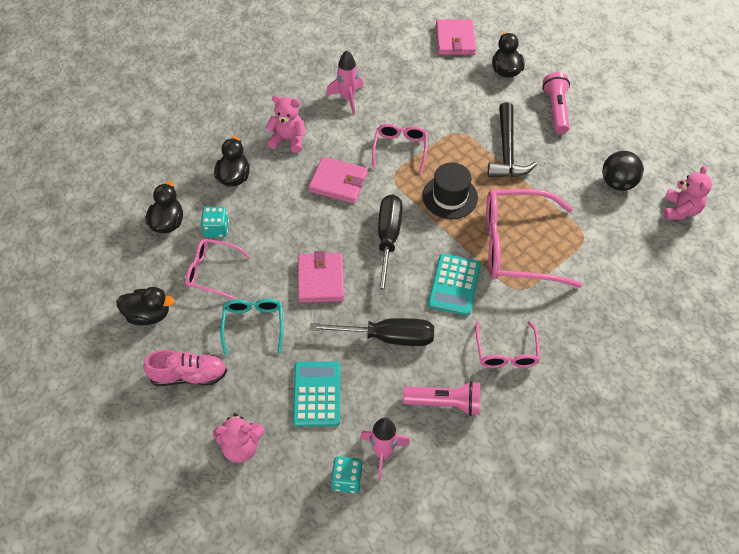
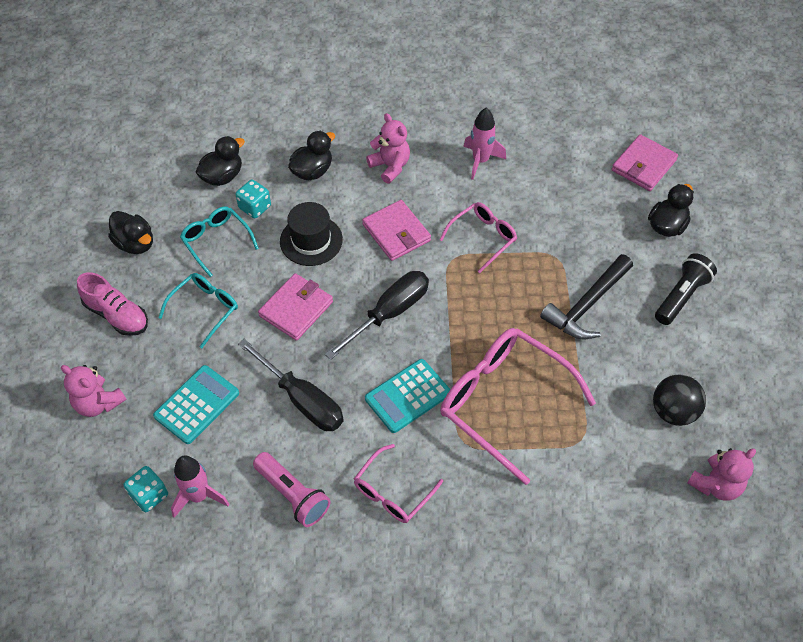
camera: 40 degrees right, 0 degrees up
pink glasses [185,239,251,300] -> turquoise glasses [180,206,259,277]
black hat [422,163,478,219] -> black hat moved to [280,202,343,266]
pink flashlight [542,72,570,134] -> black flashlight [655,253,717,325]

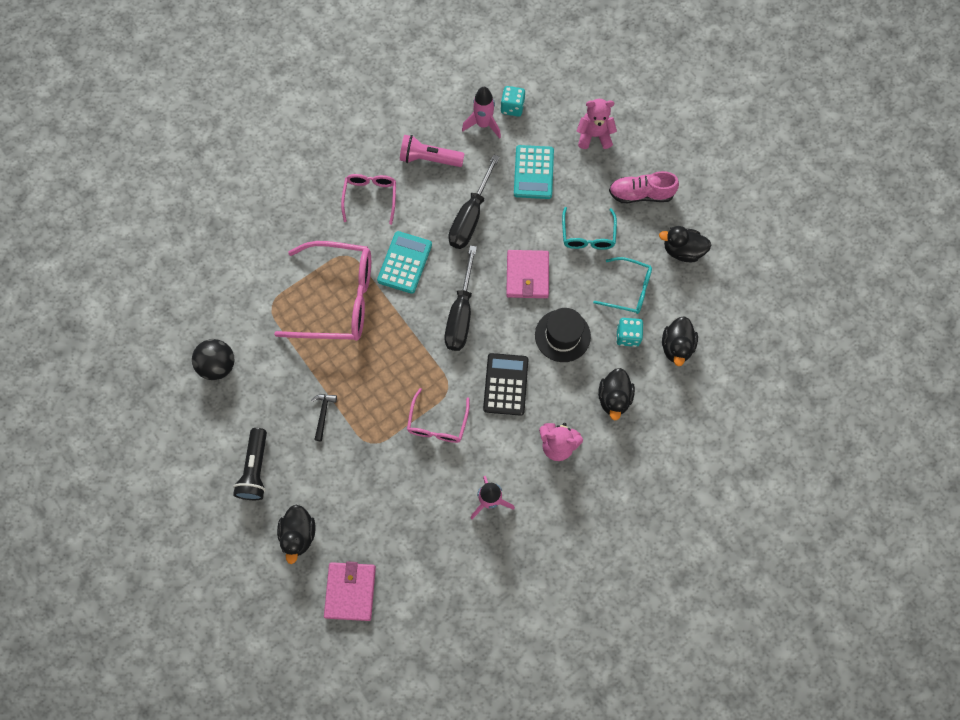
camera: 145 degrees right, 15 degrees up
black screwdriver [238,339,344,431] -> black screwdriver turned 75 degrees counterclockwise [448,154,500,249]
pink wallet [362,200,431,261] -> black calculator [483,353,529,416]
black hammer [540,254,633,339] -> black hammer [311,394,337,441], size x0.49
pink teddy bear [687,448,756,501] -> none

